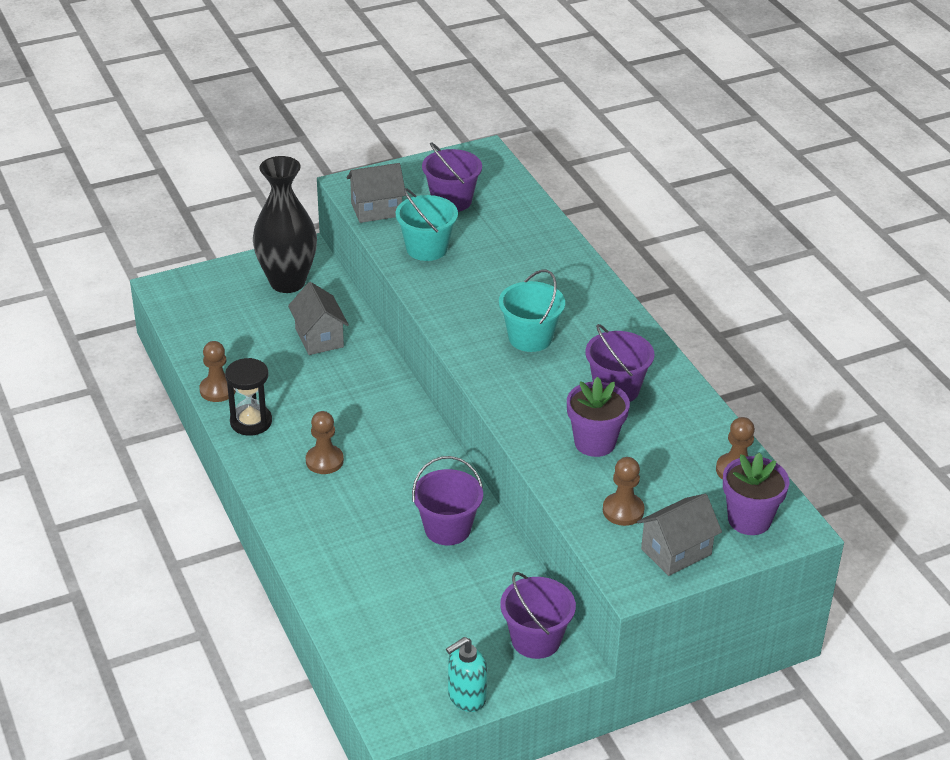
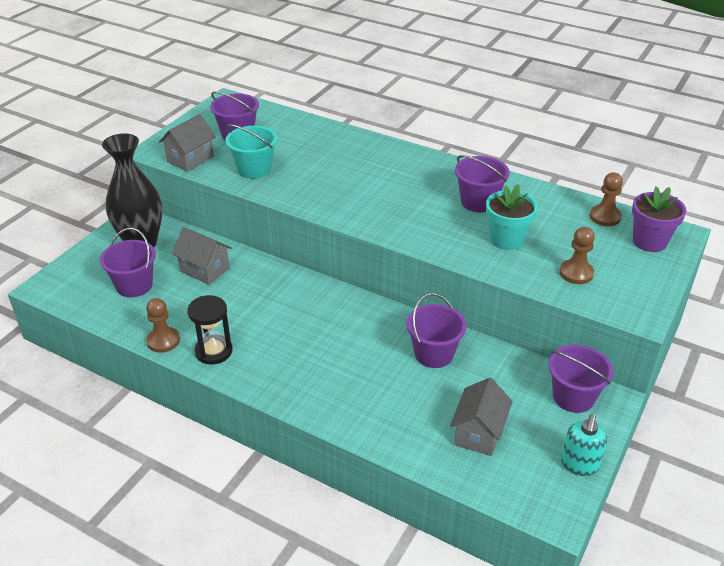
camera: 35 degrees left, 0 degrees up
brown pawn [306,411,344,474] -> none
turquoise bucket [499,270,565,352] -> none
purple flower pot [567,377,630,457] -> turquoise flower pot [486,184,538,250]
grey house [637,494,722,576] -> grey house moved to [450,378,512,456]
none -> purple bucket [100,228,156,297]

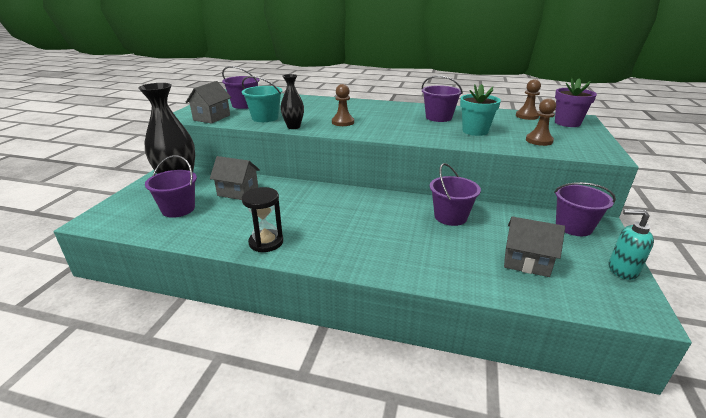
camera: 15 degrees left, 10 degrees down
brown pawn [146,298,180,353] -> brown pawn moved to [332,84,354,126]
grey house [450,378,512,456] -> grey house turned 75 degrees counterclockwise [504,216,565,277]
turquoise soap dispenser [561,414,607,476] -> turquoise soap dispenser turned 105 degrees clockwise [609,209,654,280]
none -> black vase [281,74,304,129]

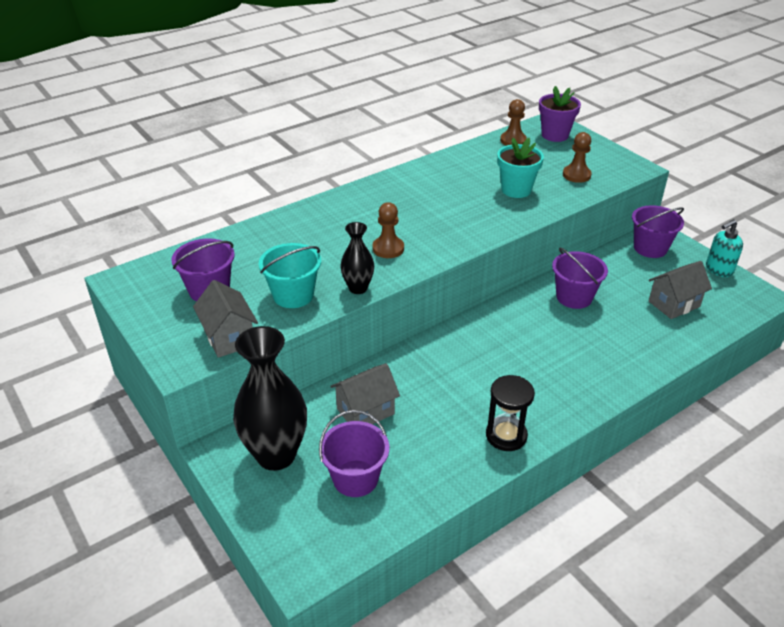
camera: 50 degrees left, 10 degrees up
purple bucket [422,75,463,122] -> none

